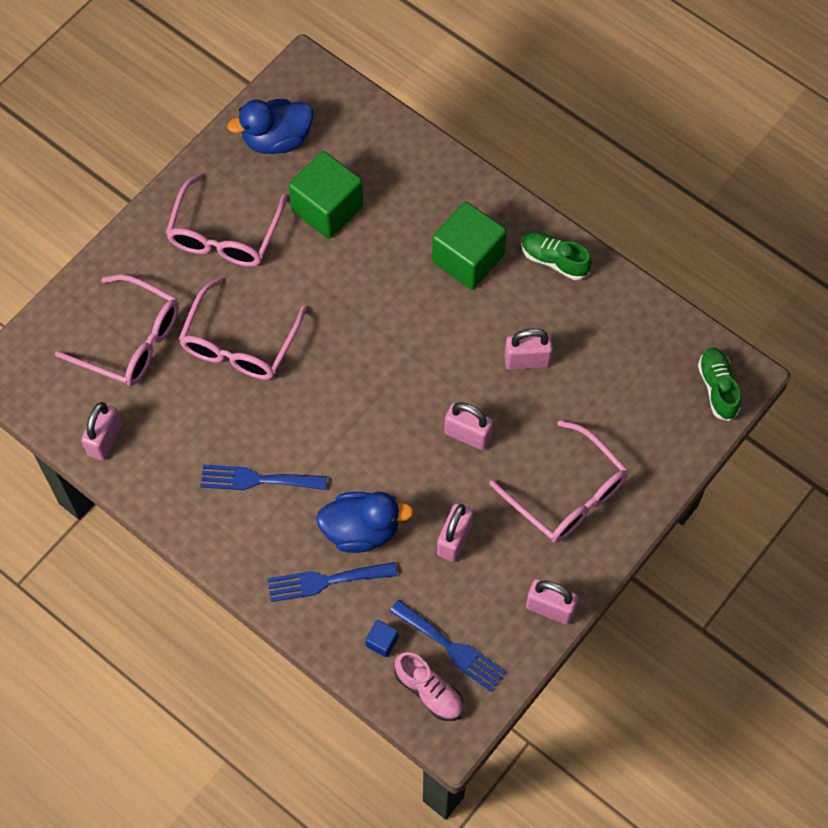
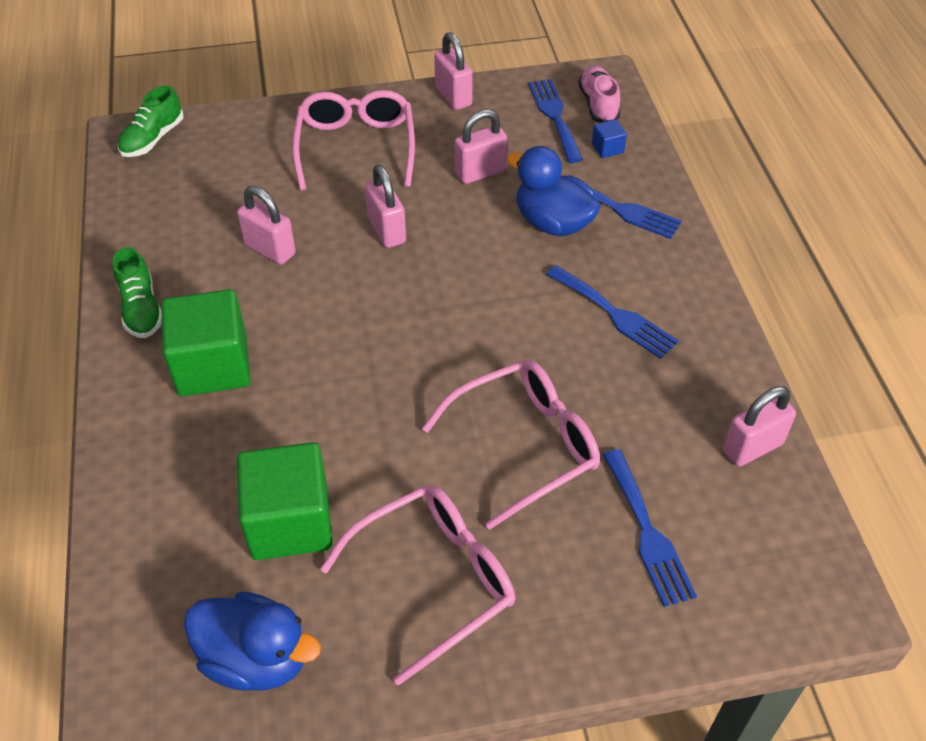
camera: 140 degrees left, 15 degrees down
pink glasses [55,275,179,386] -> blue fork [603,449,697,607]

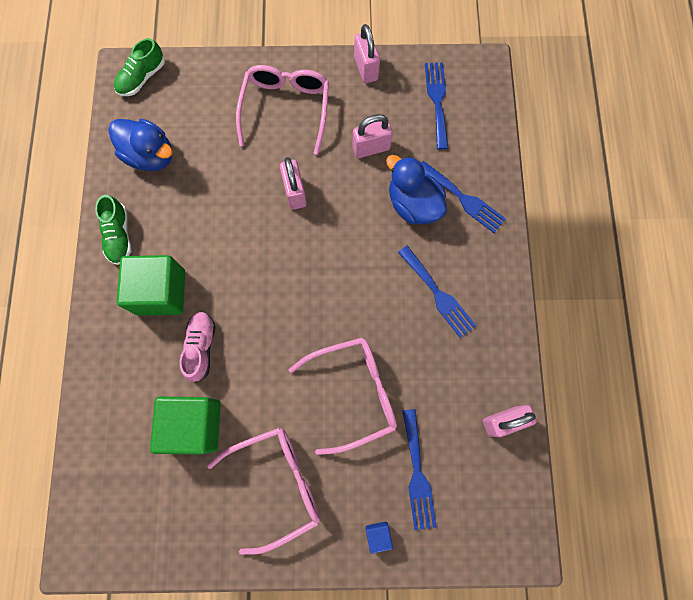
camera: 10 degrees right, 25 degrees up
blue duck [184,592,321,691] -> blue duck moved to [108,119,173,171]
pink padlock [237,186,296,265] -> none
pink shoe [578,65,620,123] -> pink shoe moved to [180,311,216,382]
blue cube [592,119,627,158] -> blue cube moved to [365,522,393,554]

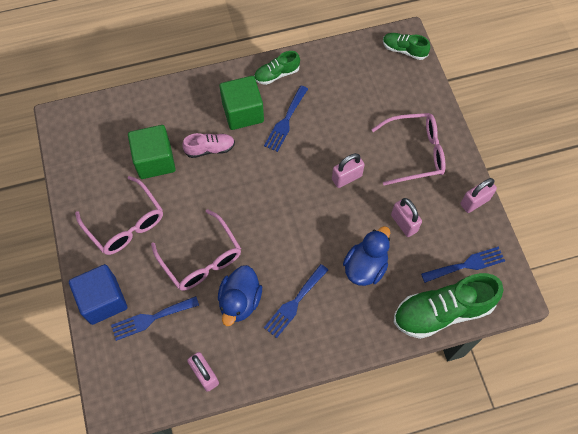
camera: 75 degrees right, 10 degrees down
blue duck [108,119,173,171] -> blue duck moved to [218,265,262,326]
blue cube [365,522,393,554] -> blue cube [69,264,127,325], size x2.37
blue fork [421,161,506,233] -> blue fork moved to [264,86,308,152]
none -> green shoe [394,273,503,339]

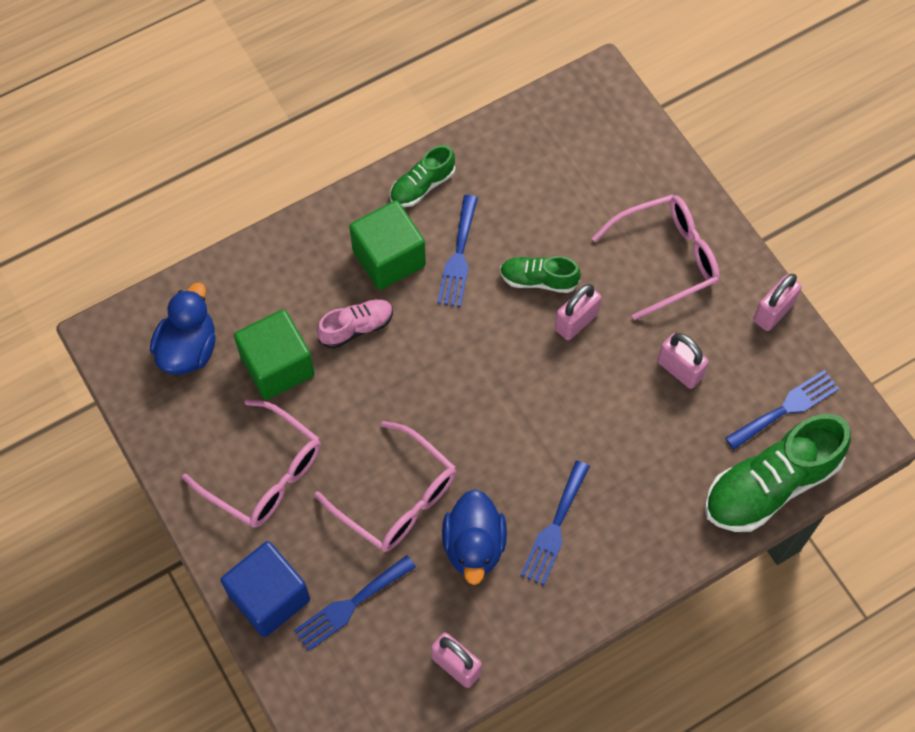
camera: 15 degrees left, 0 degrees up
blue duck [343,226,390,286] -> blue duck moved to [150,283,216,375]
green shoe [383,33,430,60] -> green shoe moved to [500,256,581,293]

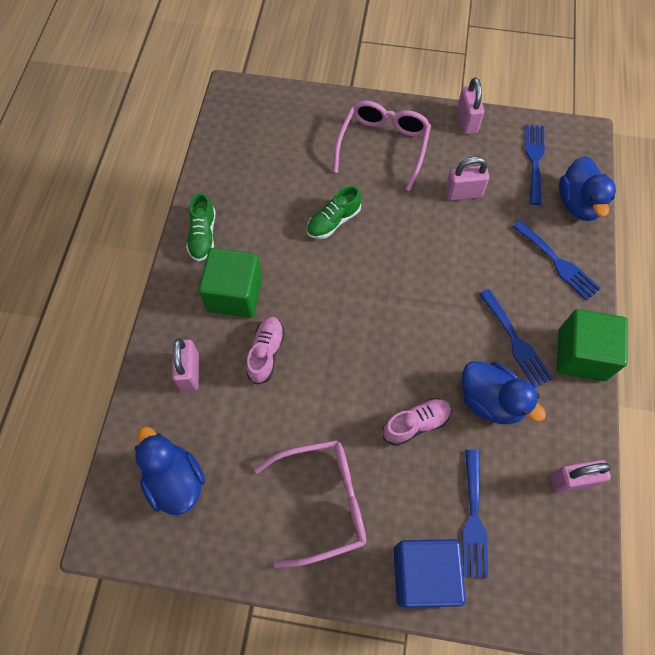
camera: 50 degrees left, 0 degrees up
green cube [234,309,315,400] -> green cube moved to [556,309,628,381]
pink glasses [314,421,456,552] -> pink shoe [383,398,452,446]
blue fork [437,195,478,307] -> blue fork moved to [513,220,601,301]
pink padlock [555,284,601,340] -> pink padlock moved to [172,338,199,391]
green shoe [705,414,851,532] -> blue duck [559,156,616,221]

